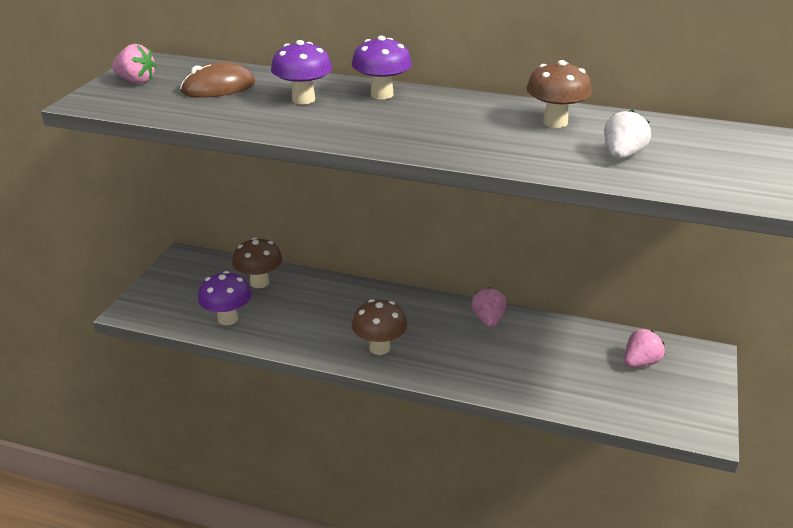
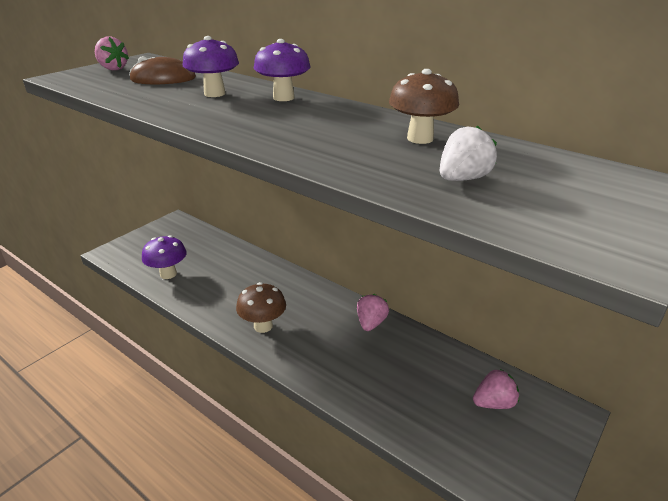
camera: 20 degrees right, 0 degrees up
brown mushroom [232,237,282,288] -> none

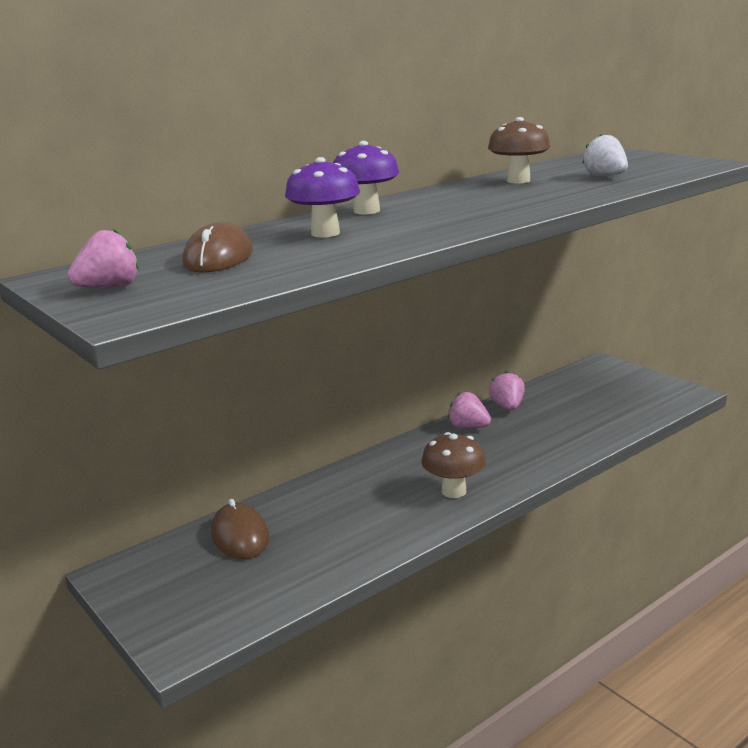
camera: 75 degrees left, 10 degrees down
purple mushroom [142,235,187,279] -> none
pink strawberry [473,369,519,409] -> pink strawberry moved to [489,371,525,410]
none -> brown mouse [211,499,269,559]

